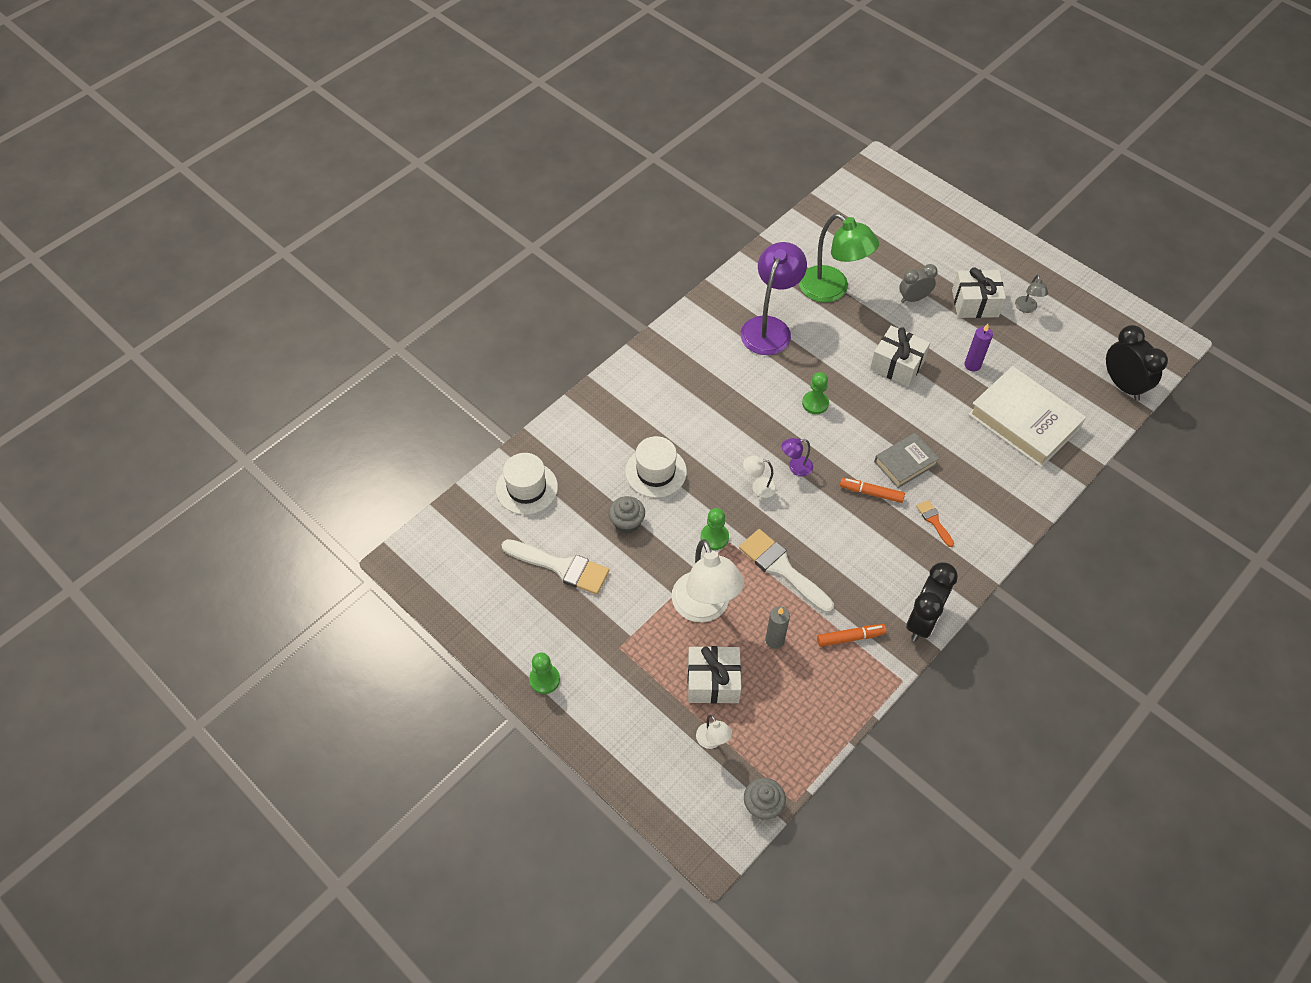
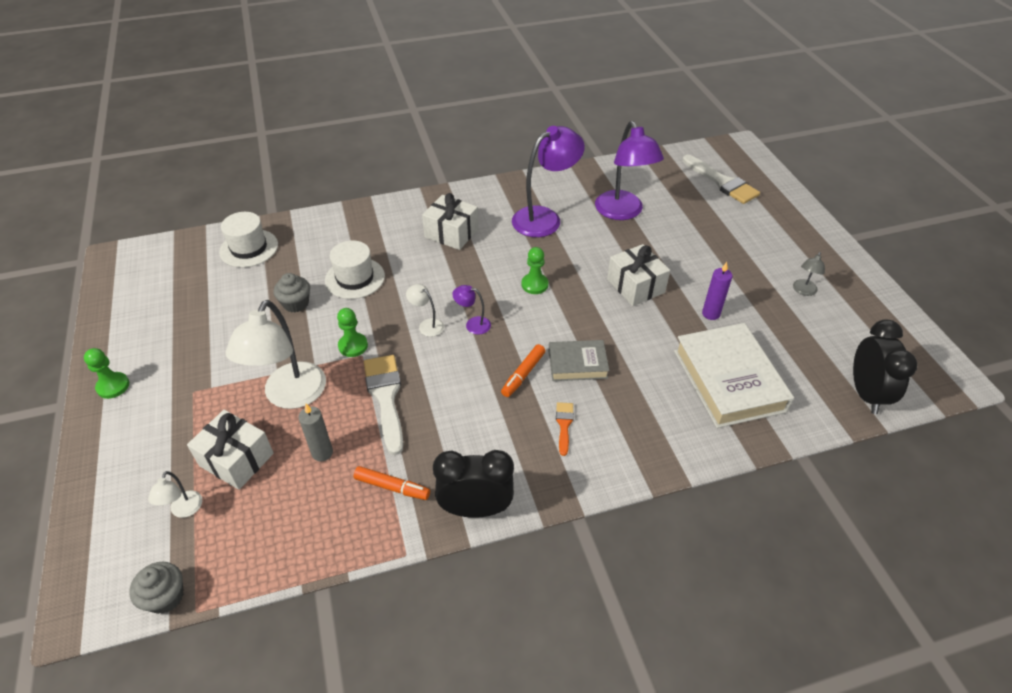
camera: 30 degrees right, 10 degrees down
white brush [502,539,609,595] -> white brush moved to [682,155,760,204]
green lamp [799,213,879,303] -> purple lamp [595,121,664,220]
orange marker [840,478,905,503] -> orange marker turned 105 degrees counterclockwise [501,344,546,397]
grey clock [899,264,938,303] -> none
black clock [906,562,958,641] -> black clock turned 150 degrees counterclockwise [433,450,514,518]
white gift [952,267,1006,318] -> white gift moved to [422,193,479,250]

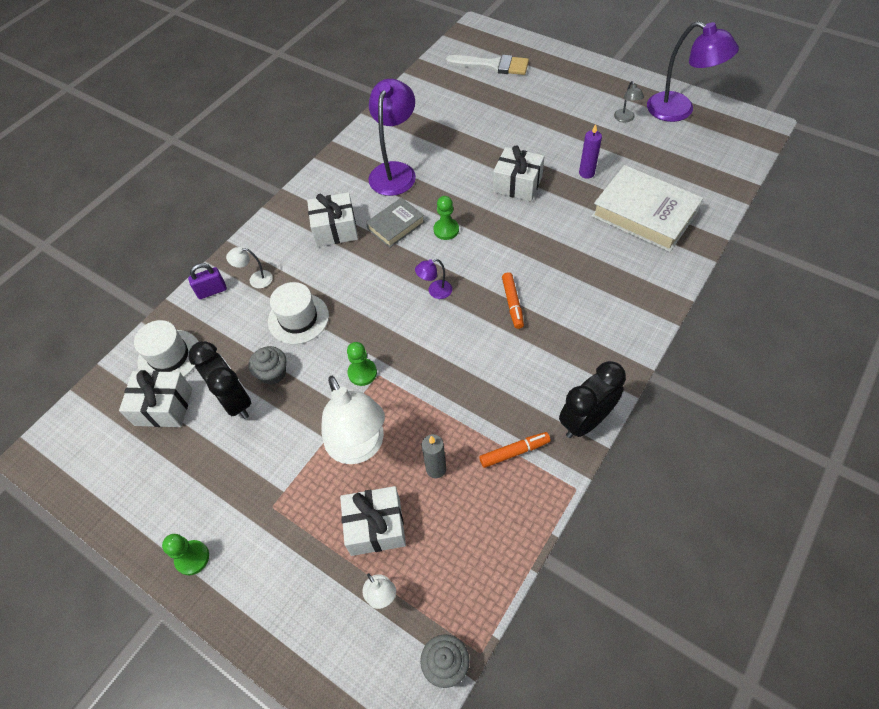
camera: 35 degrees left, 10 degrees up
white brush [364,355,403,455] -> none
white lamp [406,284,444,337] -> white lamp moved to [226,247,273,288]
grey book [548,340,609,381] -> grey book moved to [366,197,425,248]
orange brush [556,402,574,456] -> none
purple lamp [595,121,664,220] -> purple lamp moved to [647,21,739,122]
black clock [853,319,918,414] -> black clock moved to [189,341,251,419]
none -> white gift [119,370,192,427]
none -> purple padlock [188,263,227,299]

